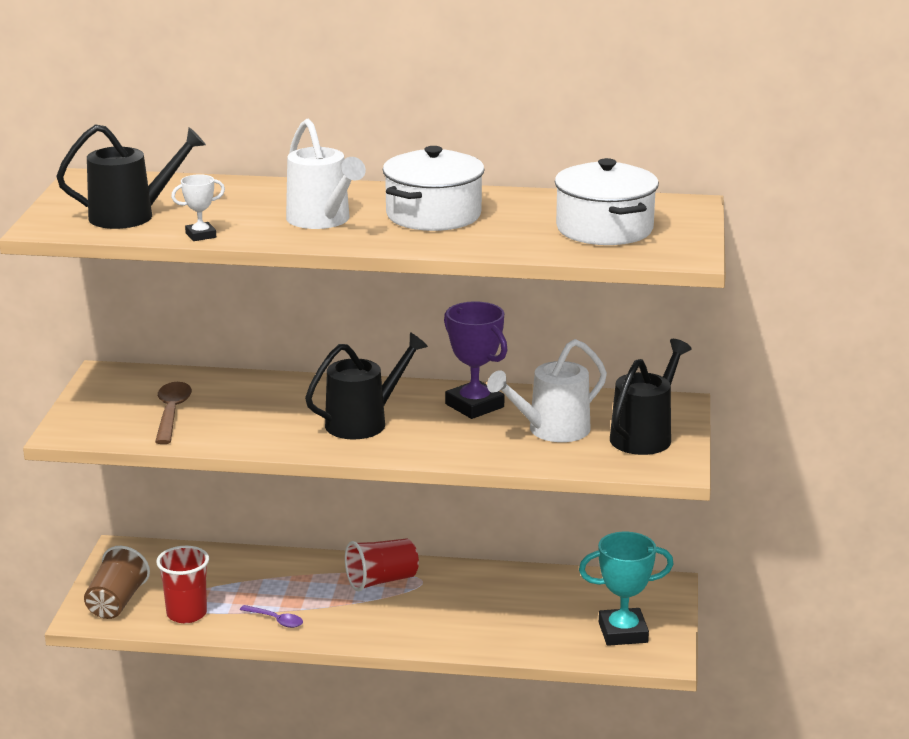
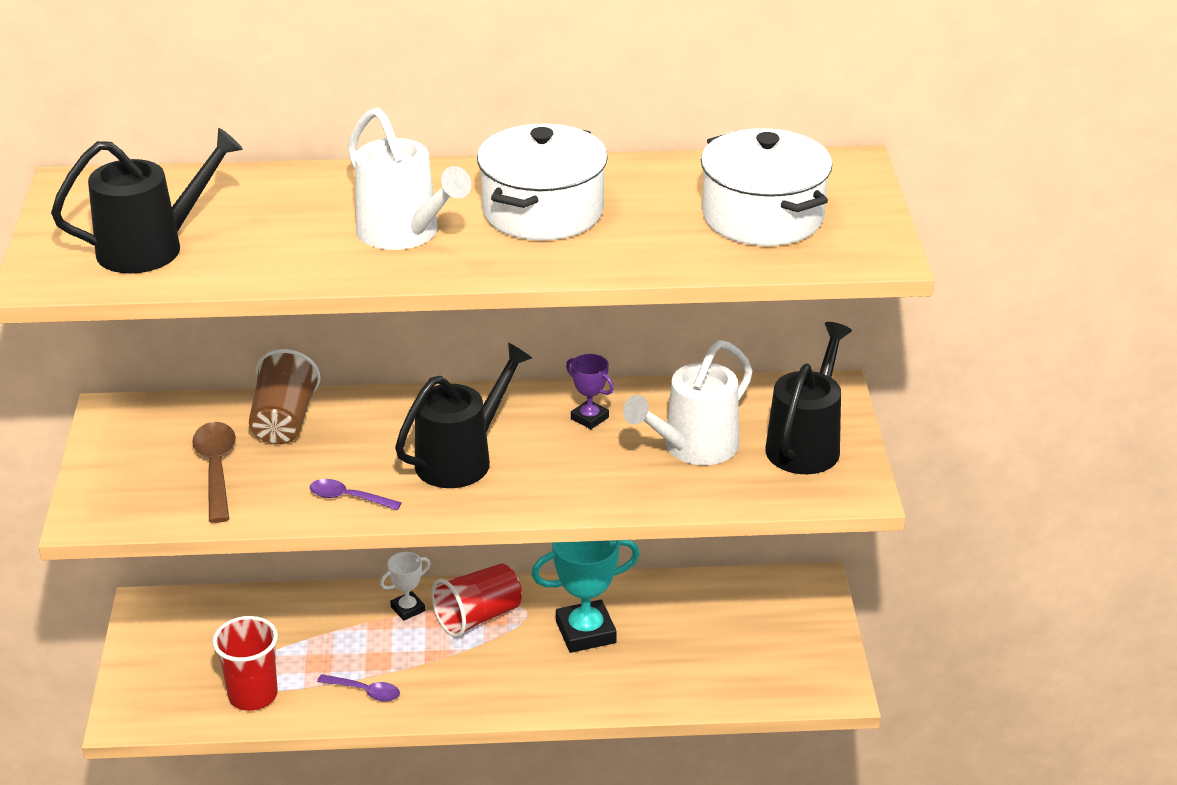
camera: 10 degrees left, 10 degrees up
brown cup [84,546,150,619] -> brown cup moved to [249,349,320,444]
white trophy [171,174,225,241] -> white trophy moved to [380,552,430,621]
purple trophy [444,301,508,419] -> purple trophy [566,354,614,429], size x0.53
turquoise trophy [579,532,674,646] -> turquoise trophy moved to [531,540,640,653]
none -> purple spoon [310,479,402,510]

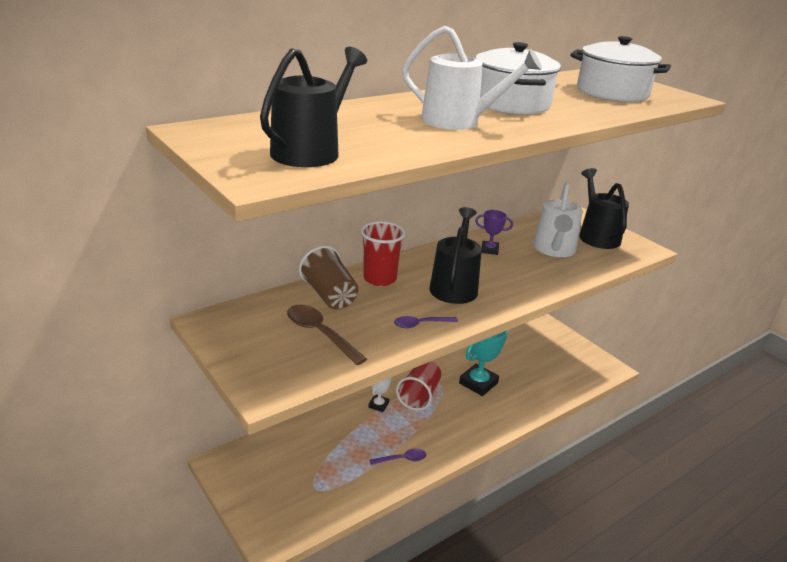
camera: 35 degrees left, 5 degrees down
red cup [212,616,278,711] -> red cup moved to [361,221,405,286]

